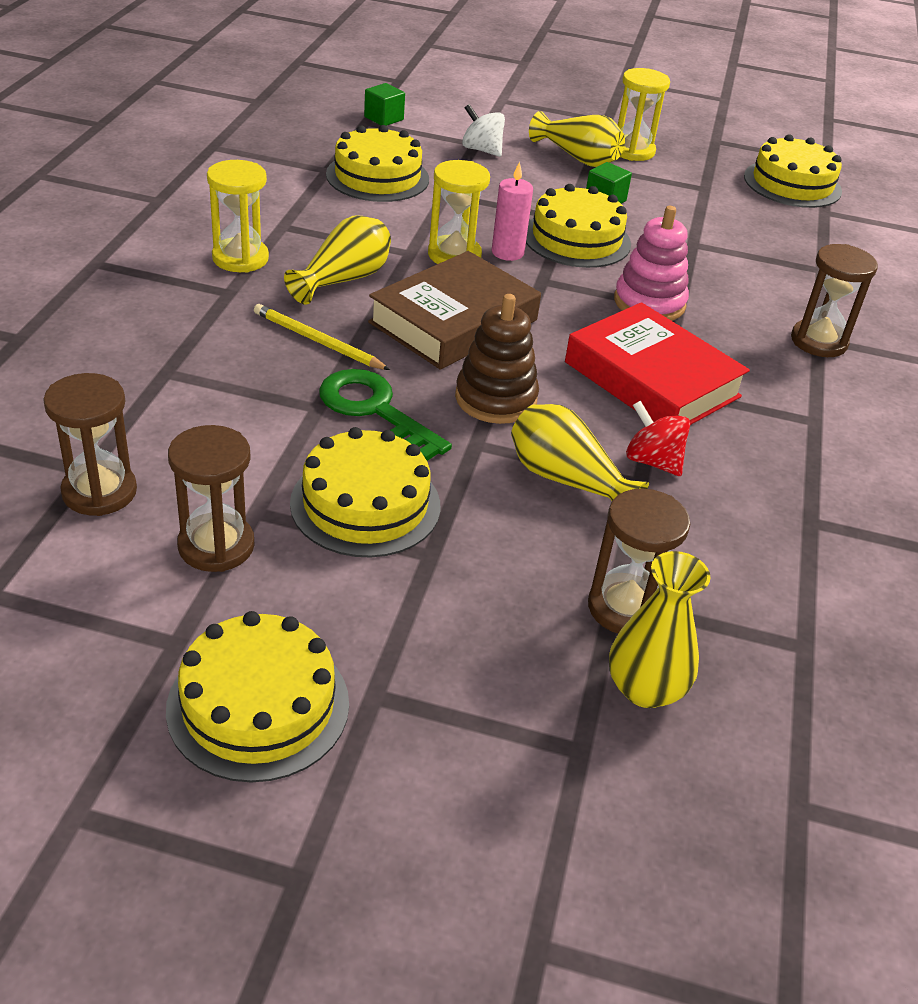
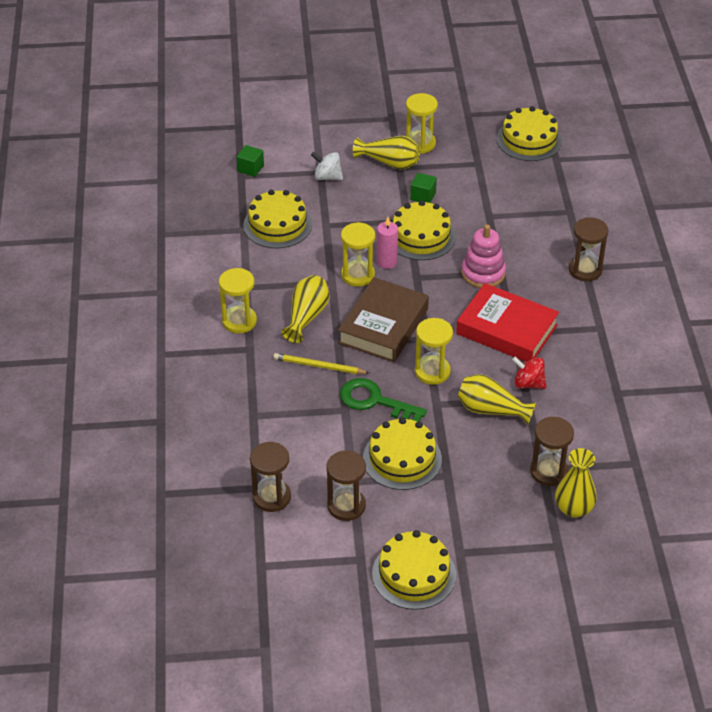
camera: 15 degrees left, 5 degrees up
brown stacking toy [455,294,539,424] -> yellow hourglass [415,318,453,385]

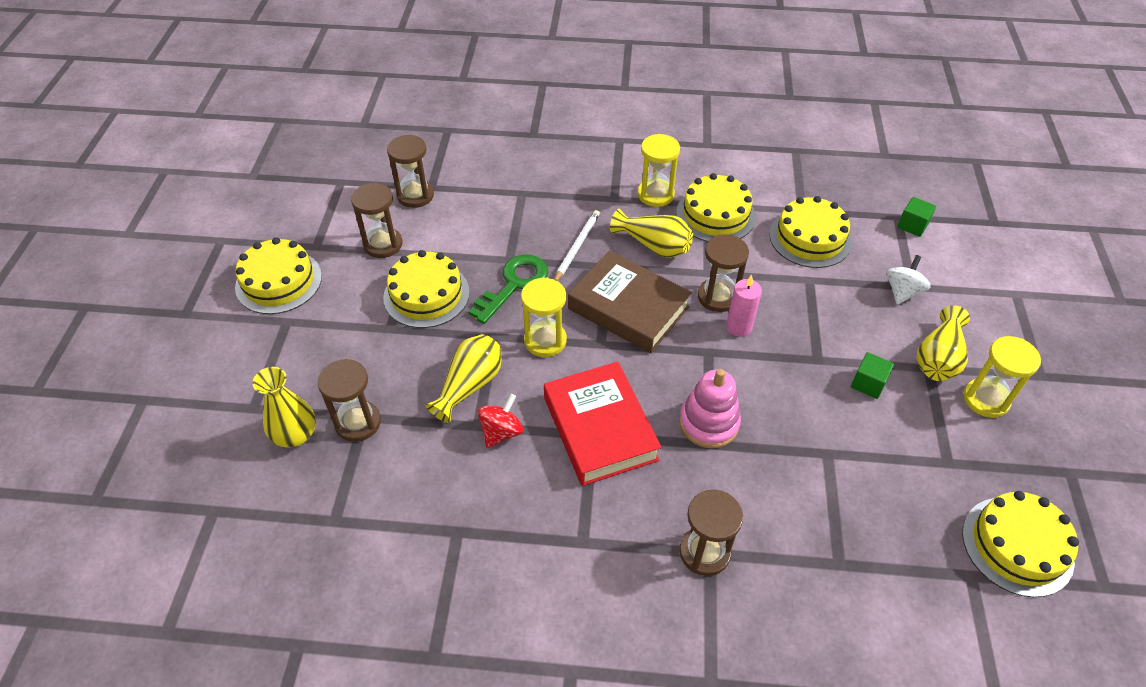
camera: 100 degrees right, 5 degrees up
yellow pencil [273,353,369,374] -> white pencil [554,210,600,281]
yellow hourglass [341,222,375,287] -> brown hourglass [698,234,749,312]
yellow cake [393,200,456,260] -> yellow cake moved to [676,173,756,242]
red book [456,283,559,362] -> red book turned 60 degrees counterclockwise [544,362,661,486]

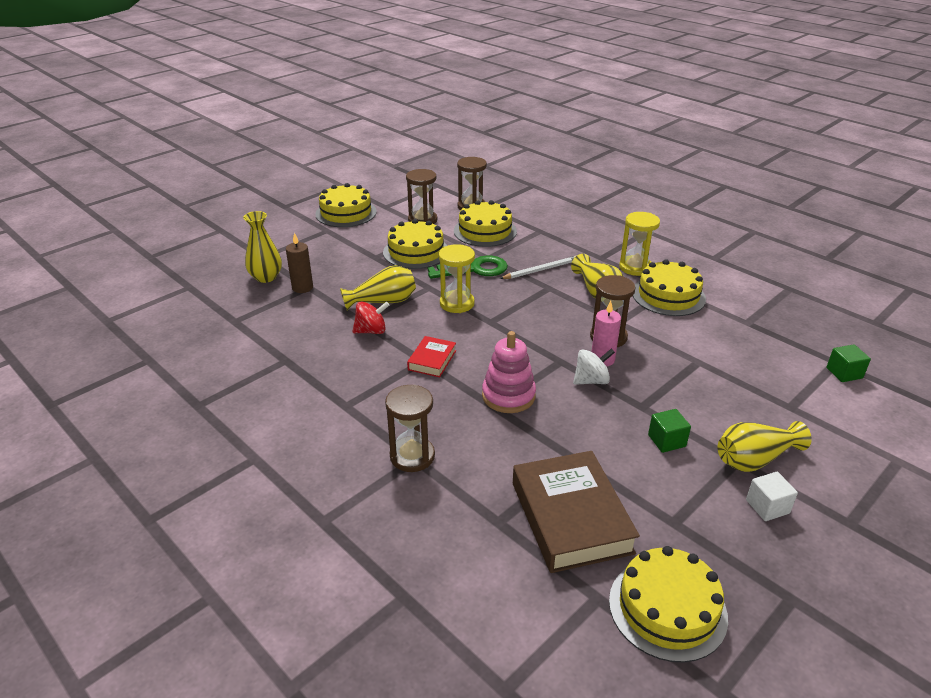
camera: 40 degrees right, 15 degrees down
brown hourglass [317,359,381,442] -> brown candle [286,233,313,293]
red book [544,362,661,486] -> red book [407,336,456,377], size x0.50
brown book [568,251,692,353] -> brown book moved to [513,451,640,573]
yellow cake [769,196,852,268] -> yellow cake moved to [454,200,517,247]
white spinning top [886,255,930,305] -> white spinning top moved to [573,348,615,385]
yellow hourglass [963,336,1041,418] -> white cube [746,472,798,521]

